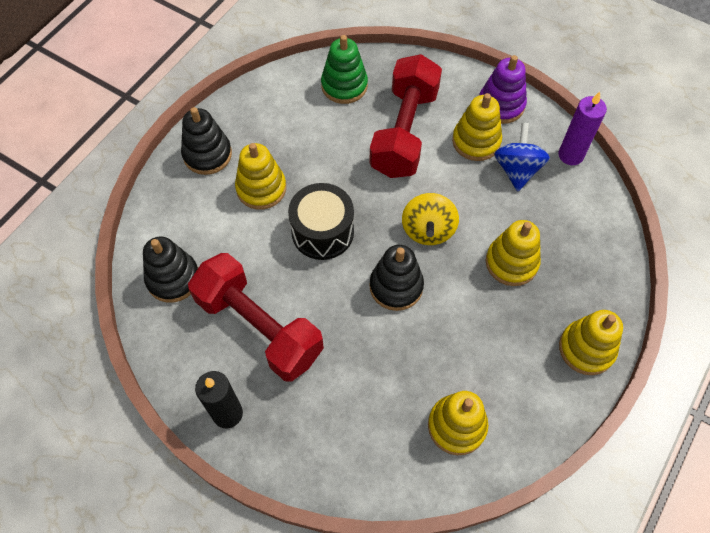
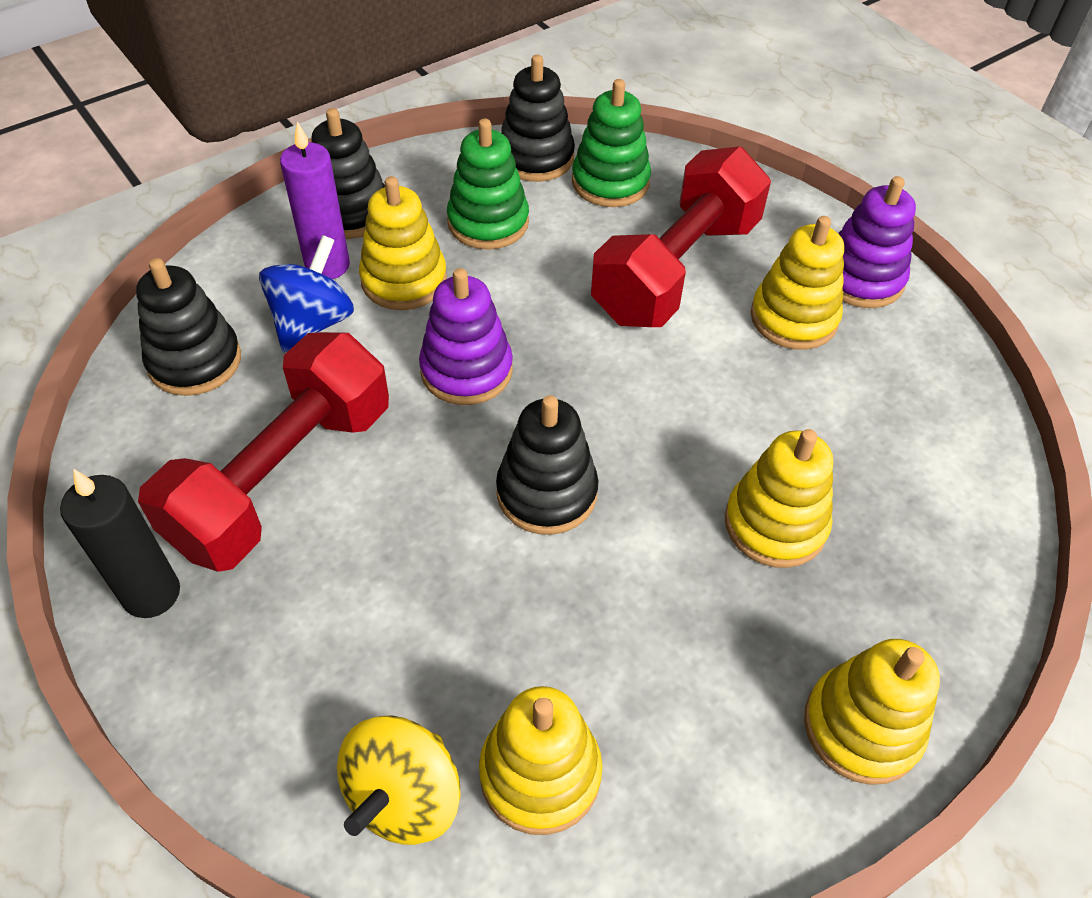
camera: 20 degrees right, 10 degrees down
red dumbbell [188,253,324,382] -> red dumbbell turned 60 degrees clockwise [138,332,389,572]
black drum [288,183,354,260] -> purple stacking toy [419,268,513,405]
yellow spinning top [402,193,459,245] -> yellow spinning top moved to [337,716,461,845]
blue spinning top [494,123,550,191] -> blue spinning top moved to [259,235,354,352]
purple candle [558,92,607,165] -> purple candle moved to [280,122,350,279]
none -> green stacking toy [447,119,529,250]
none -> black stacking toy [501,55,575,182]

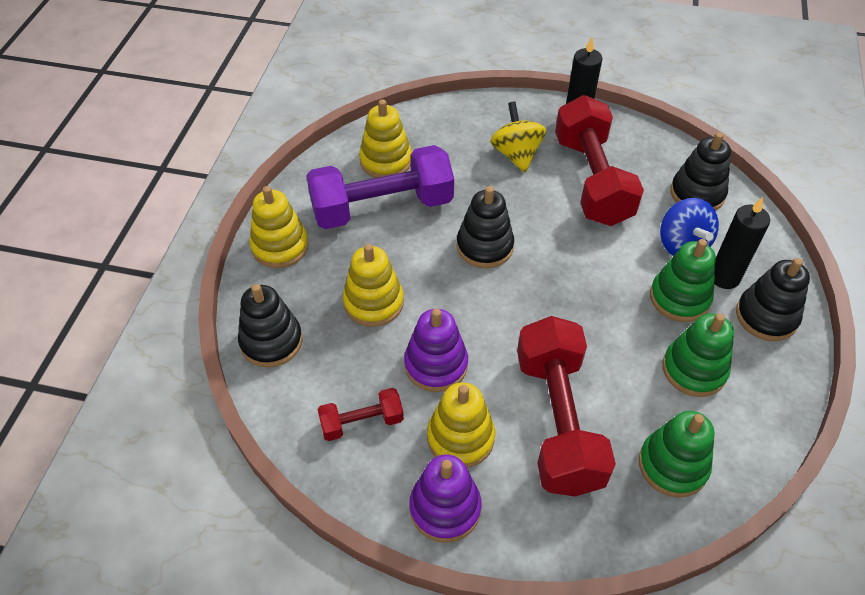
camera: 140 degrees right, 0 degrees up
purple candle [280,122,350,279] -> black candle [714,197,770,289]
yellow spinning top [337,716,461,845] -> yellow spinning top moved to [490,101,546,172]
yellow stacking toy [359,176,447,310] -> green stacking toy [650,239,716,322]
purple stacking toy [419,268,513,405] -> purple stacking toy moved to [404,308,468,392]
black stacking toy [501,55,575,182] -> black stacking toy moved to [238,284,303,367]
none -> purple dumbbell [306,145,454,229]
none -> red dumbbell [318,388,404,441]

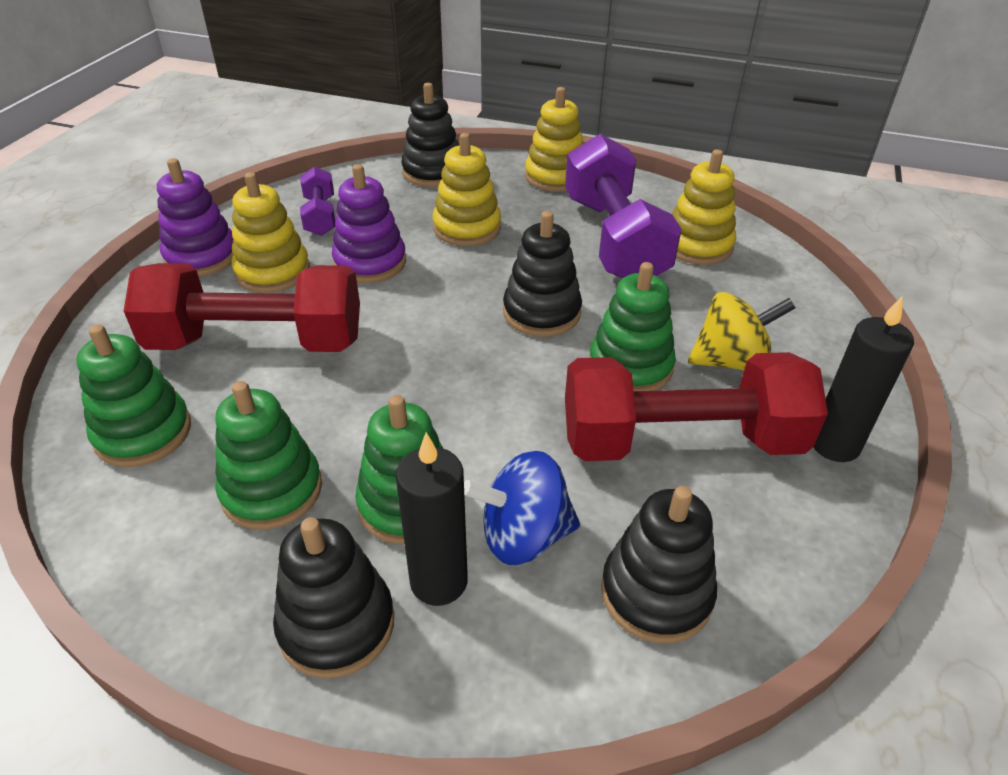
camera: 95 degrees right, 10 degrees down
red dumbbell [318,388,404,441] -> purple dumbbell [300,167,335,236]
none -> green stacking toy [589,262,676,391]

